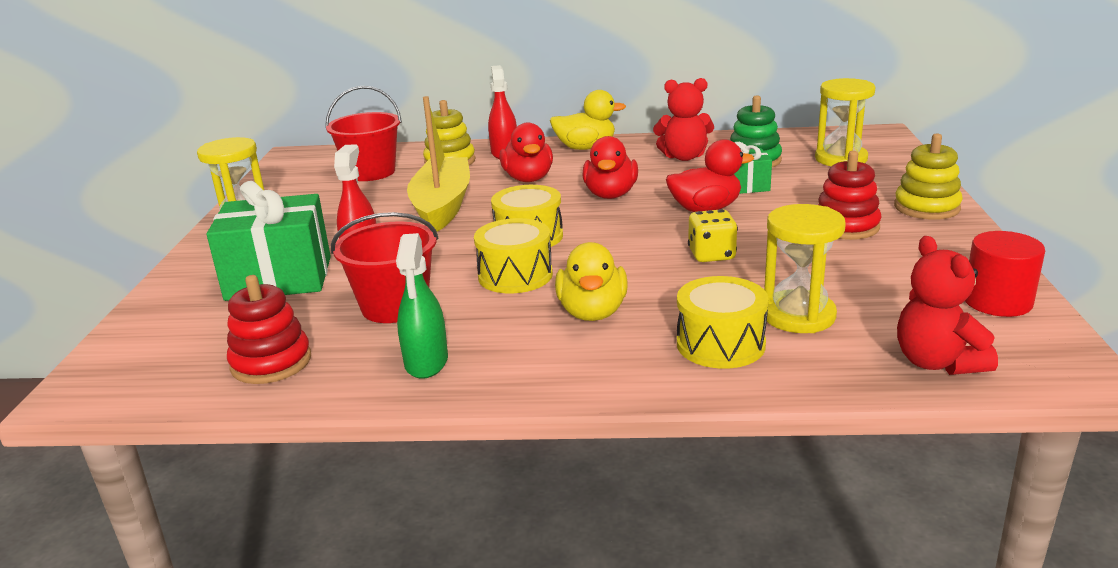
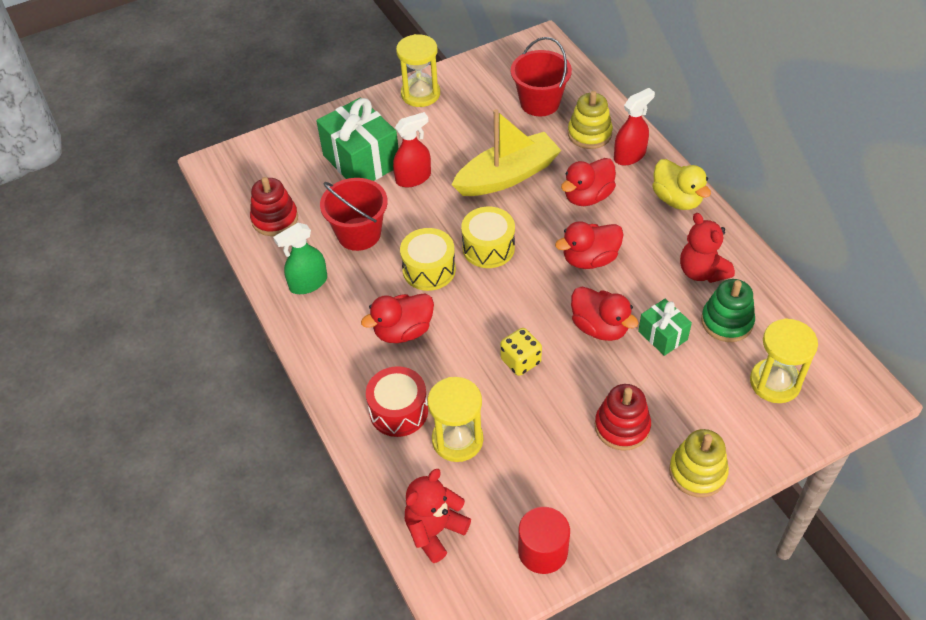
camera: 60 degrees right, 25 degrees up
yellow duck [555,242,628,321] -> red duck [361,293,434,343]
yellow drum [677,276,768,369] -> red drum [366,366,428,437]

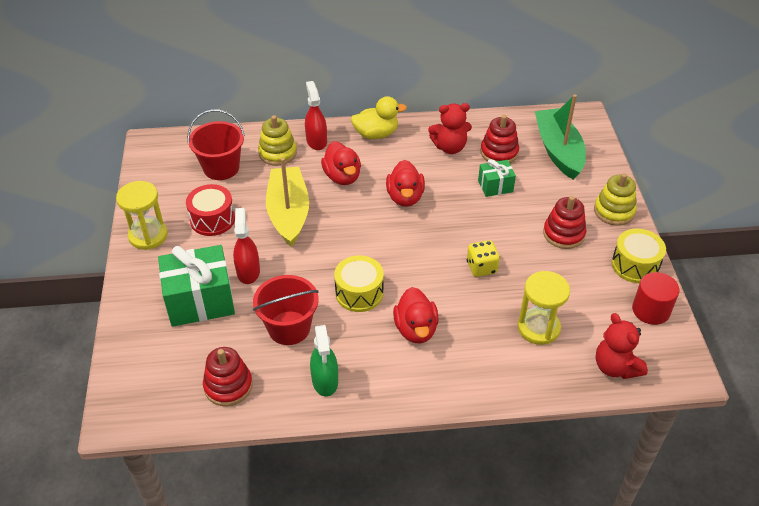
camera: 70 degrees left, 5 degrees down
red drum [366,366,428,437] -> red drum moved to [186,184,235,236]
yellow drum [461,207,515,268] -> yellow drum moved to [612,229,666,283]
red duck [571,286,639,341] -> none
green stacking toy [701,279,755,342] -> red stacking toy [480,115,519,163]
yellow hourglass [750,318,818,403] -> green boat [535,94,586,180]

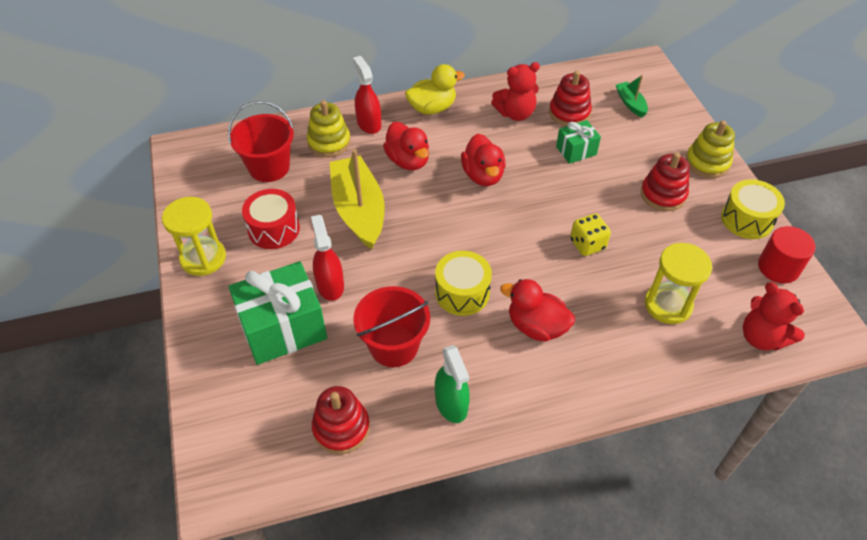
camera: 10 degrees left, 5 degrees up
red duck [393,287,439,344] -> red duck turned 135 degrees clockwise [500,279,575,342]
green boat [535,94,586,180] -> green boat [616,75,648,117], size x0.47

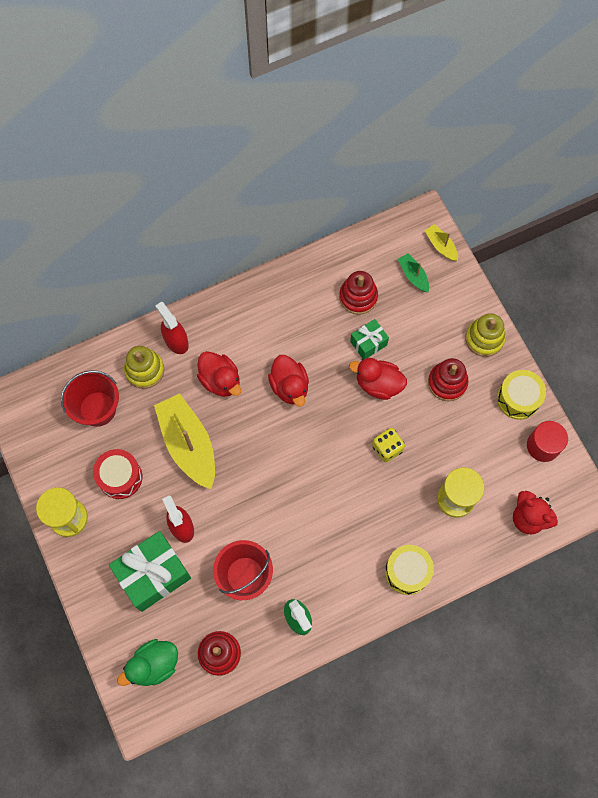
camera: 10 degrees left, 20 degrees up
yellow duck [405,64,465,115] -> none
yellow drum [435,251,492,316] -> yellow drum moved to [385,545,434,595]
red teddy bear [491,62,540,121] -> none
red duck [500,279,575,342] -> red duck moved to [349,358,407,400]
none -> green duck [117,639,178,686]
none -> yellow boat [425,224,458,261]

